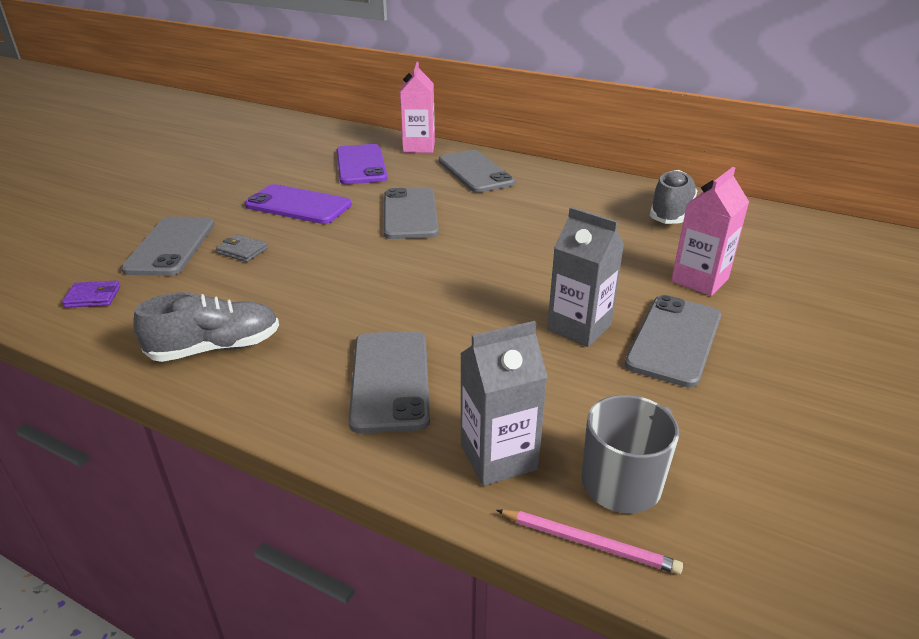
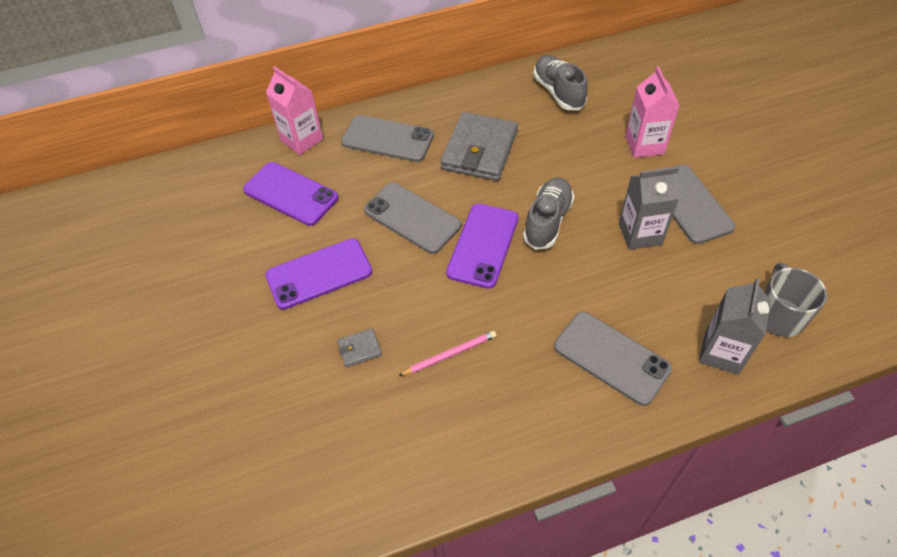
camera: 45 degrees left, 20 degrees up
purple wallet [62,280,120,308] -> none
grey phone [121,216,215,276] -> none
grey shoe [133,292,279,362] -> grey shoe moved to [523,177,574,250]
pink pencil [497,510,683,574] -> pink pencil moved to [398,331,497,376]
none -> grey wallet [440,112,518,181]
none -> purple phone [446,204,518,289]

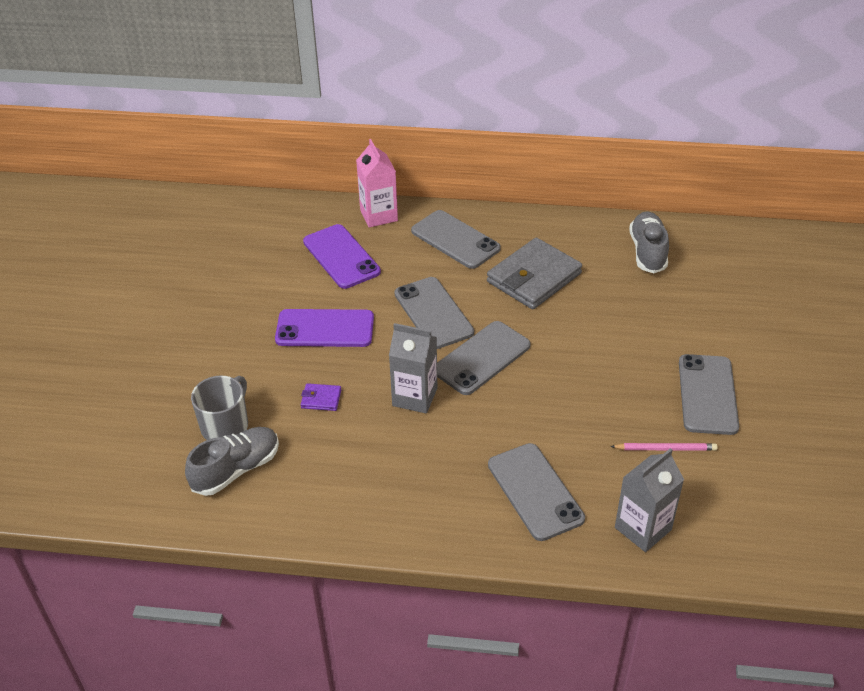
camera: 25 degrees right, 10 degrees down
grey wallet [337,328,382,367] -> purple wallet [301,383,341,411]
pink pencil [398,331,497,376] -> pink pencil moved to [610,443,718,451]
purple phone [446,204,518,289] -> grey phone [437,321,531,395]
grey shoe [523,177,574,250] -> grey shoe moved to [185,427,279,496]
grey carton [619,166,679,250] -> grey carton moved to [389,323,437,414]
pink carton [625,67,680,158] -> none
grey mug [764,263,827,337] -> grey mug moved to [191,375,248,440]

